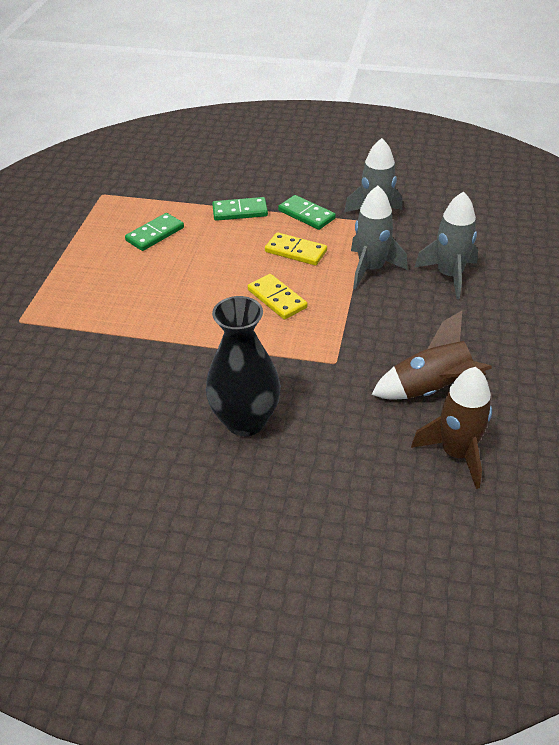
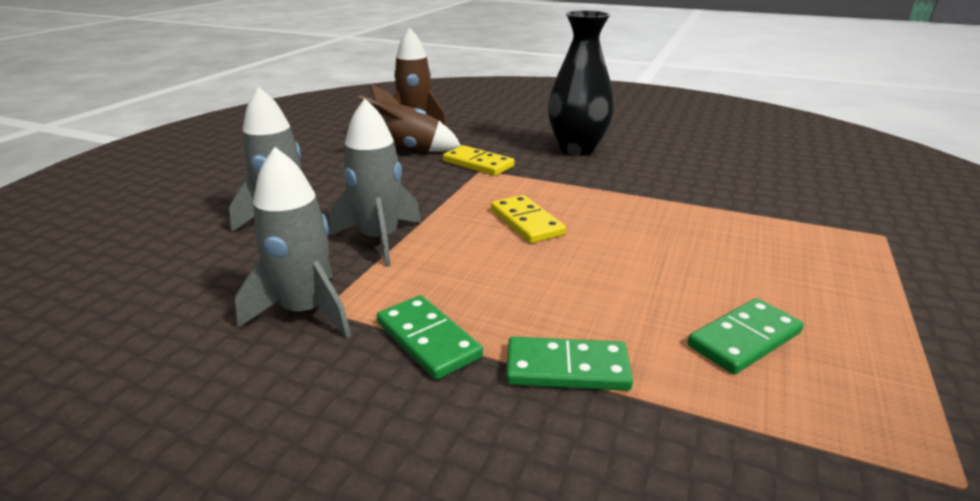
camera: 170 degrees left, 15 degrees down
yellow domino [265,232,327,265] -> yellow domino moved to [443,145,515,176]

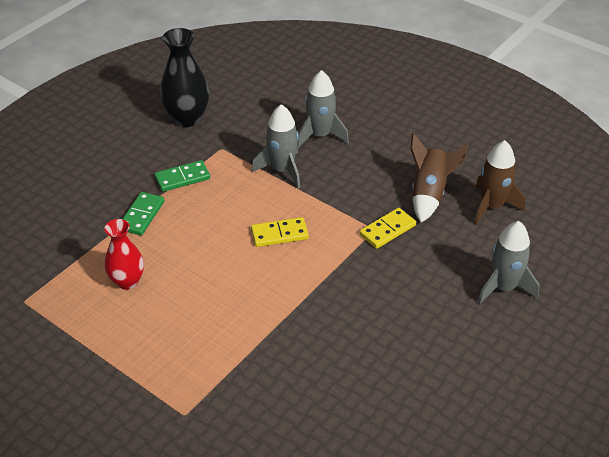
camera: 105 degrees right, 15 degrees up
grey rocket [235,147,351,338] -> grey rocket moved to [477,221,540,305]
black vase [548,10,614,156] -> black vase moved to [160,28,209,127]
green domino [688,298,804,374] -> red vase [104,219,144,290]

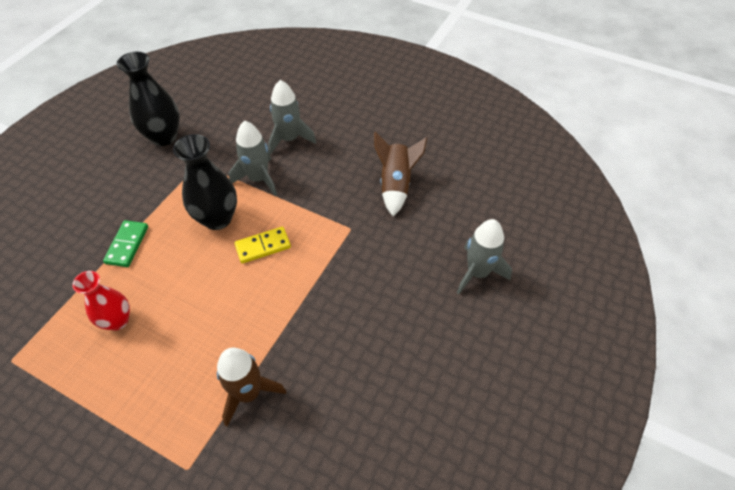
camera: 10 degrees left, 10 degrees up
green domino [155,160,210,192] -> none
yellow domino [359,208,416,249] -> none
brown rocket [474,140,525,225] -> brown rocket moved to [217,348,286,427]
none -> black vase [173,134,237,230]

